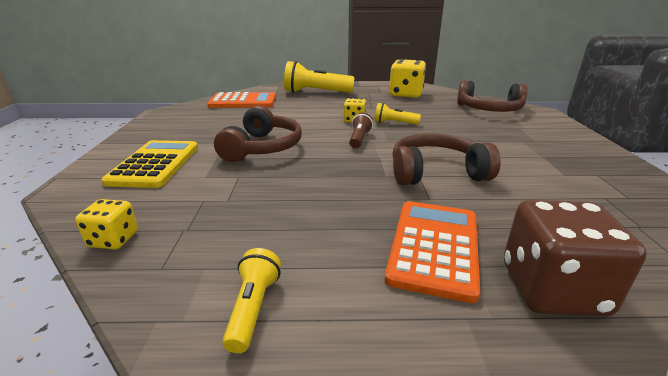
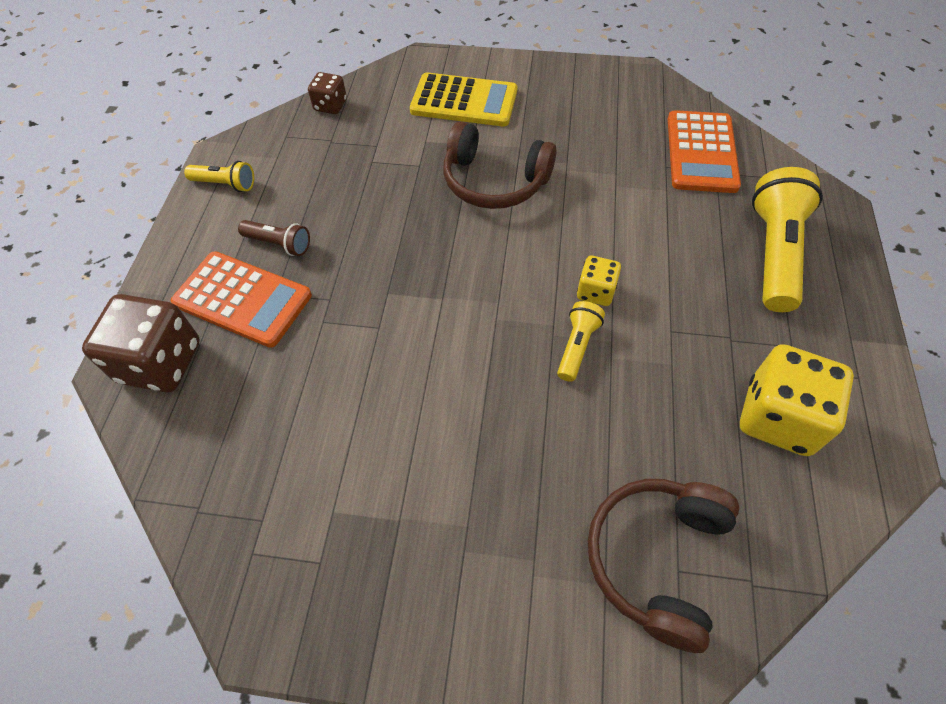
camera: 100 degrees right, 30 degrees up
yellow dice [75,199,138,250] -> brown dice [308,72,347,114]
brown flashlight [349,113,373,148] -> brown flashlight moved to [238,220,310,256]
brown headphones [392,133,501,185] -> none

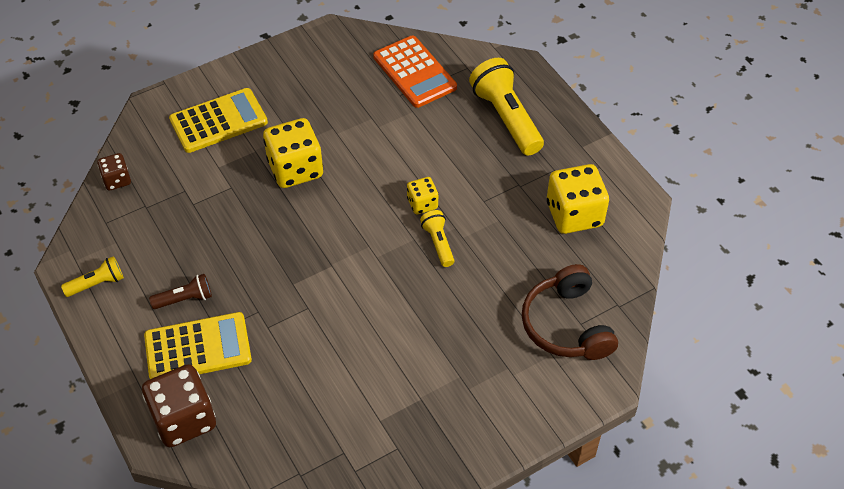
camera: 40 degrees left, 5 degrees down
orange calculator [171,251,312,348] -> yellow calculator [144,312,252,379]
brown headphones [443,122,556,209] -> yellow dice [263,118,323,188]

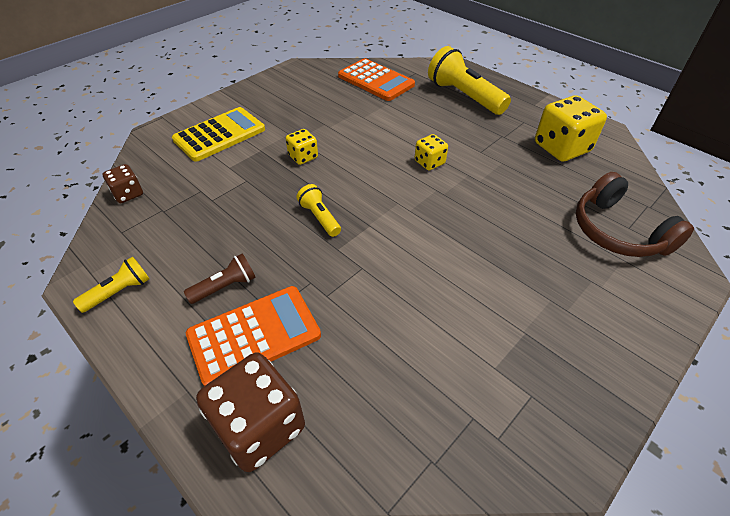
camera: 15 degrees left, 5 degrees down
yellow calculator [144,312,252,379] -> orange calculator [186,286,321,386]
yellow dice [263,118,323,188] -> yellow dice [285,129,318,165], size x0.53
yellow flashlight [420,210,454,267] -> yellow flashlight moved to [297,184,341,237]

